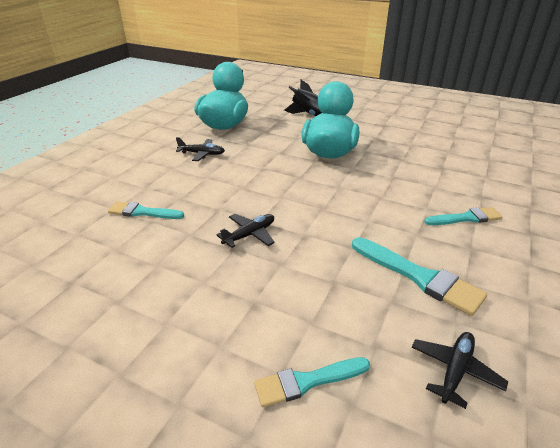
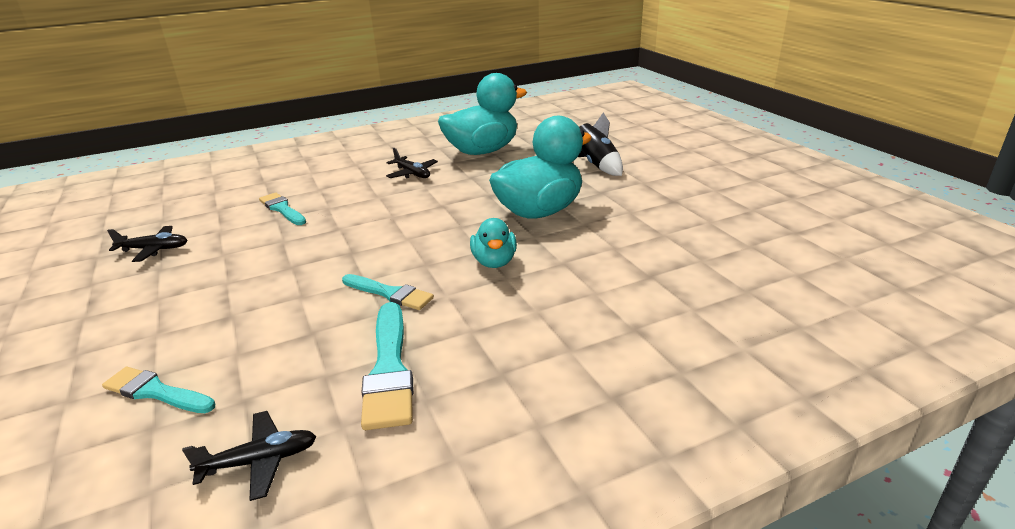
camera: 40 degrees right, 5 degrees down
black plane [216,214,275,248] -> black plane moved to [107,226,187,262]
turquoise brush [424,207,502,225] -> turquoise brush moved to [342,274,434,310]
none -> turquoise duck [470,218,517,268]

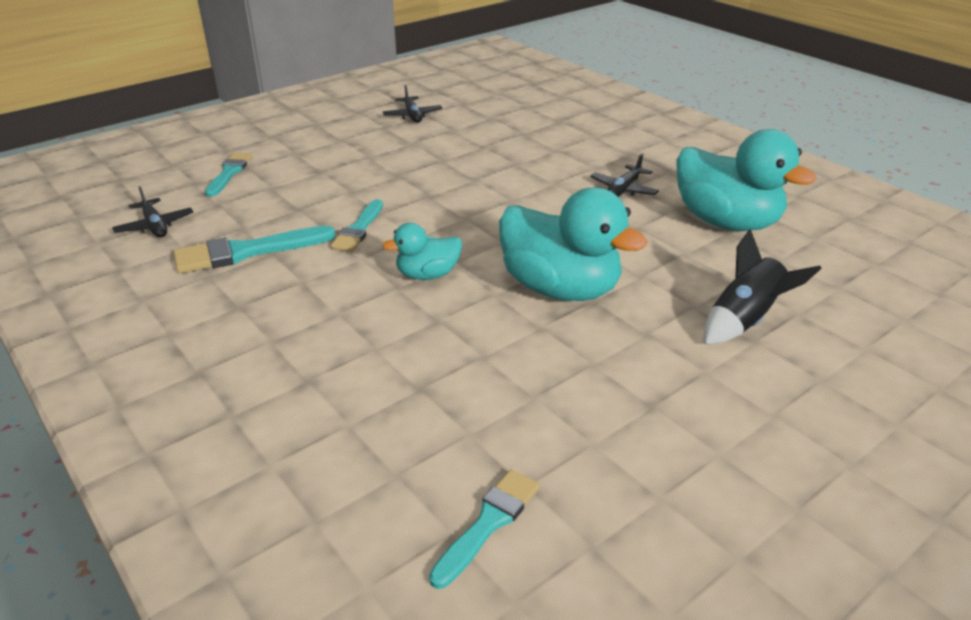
camera: 75 degrees right, 5 degrees up
turquoise brush [259,193,306,225] -> turquoise brush moved to [429,469,540,589]

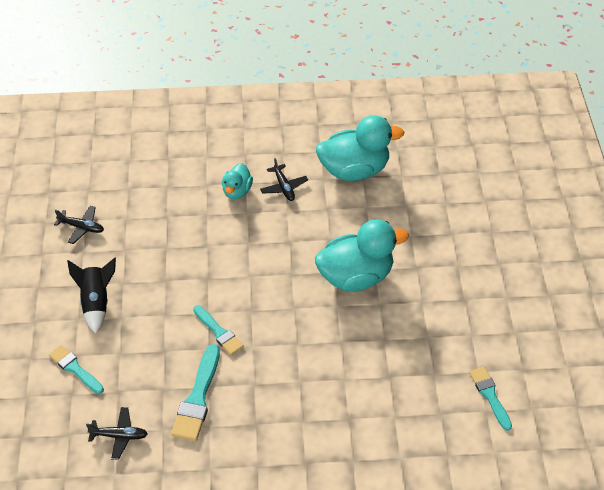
camera: 55 degrees left, 15 degrees up
turquoise duck [382,223,462,280] -> turquoise duck moved to [222,163,253,199]
black rocket [704,229,822,344] -> black rocket moved to [67,258,116,334]

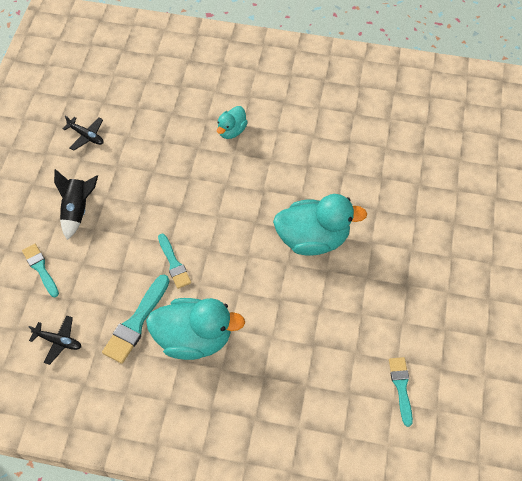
camera: 15 degrees right, 10 degrees up
black plane [260,158,308,201] -> none
turquoise duck [316,115,405,181] -> turquoise duck moved to [146,298,245,360]

